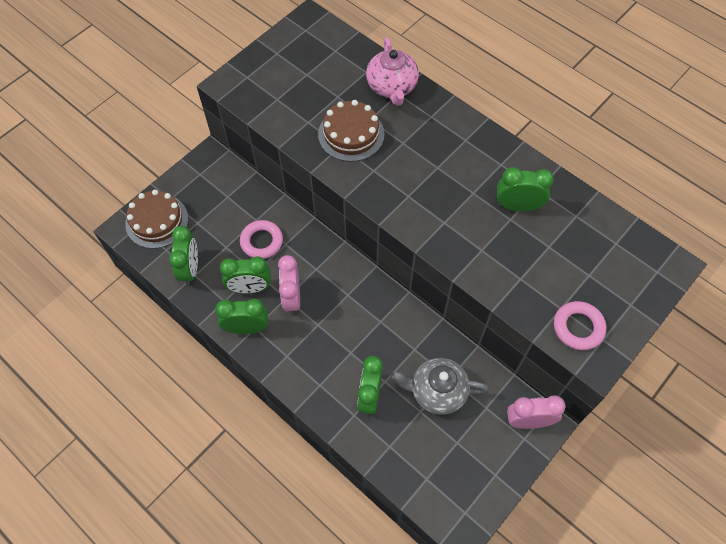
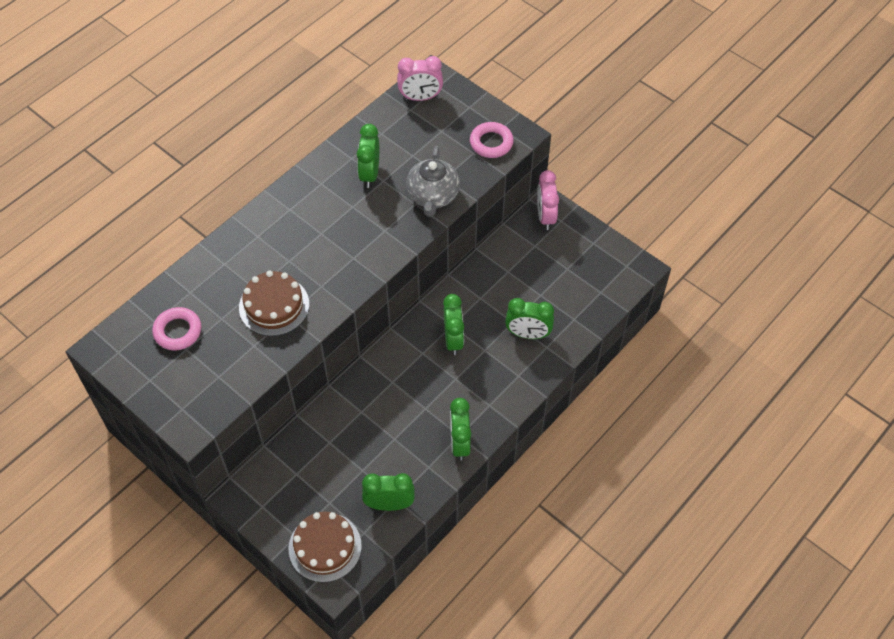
camera: 90 degrees left, 5 degrees down
green clock [220,256,271,294] -> green clock moved to [443,294,464,355]
pink ring [240,220,283,259] -> pink ring moved to [152,307,201,350]
pink clock [278,255,300,315] -> pink clock moved to [397,56,443,101]
pink teapot [366,38,419,106] -> none
grey teapot [391,358,488,415] -> grey teapot moved to [406,146,460,217]

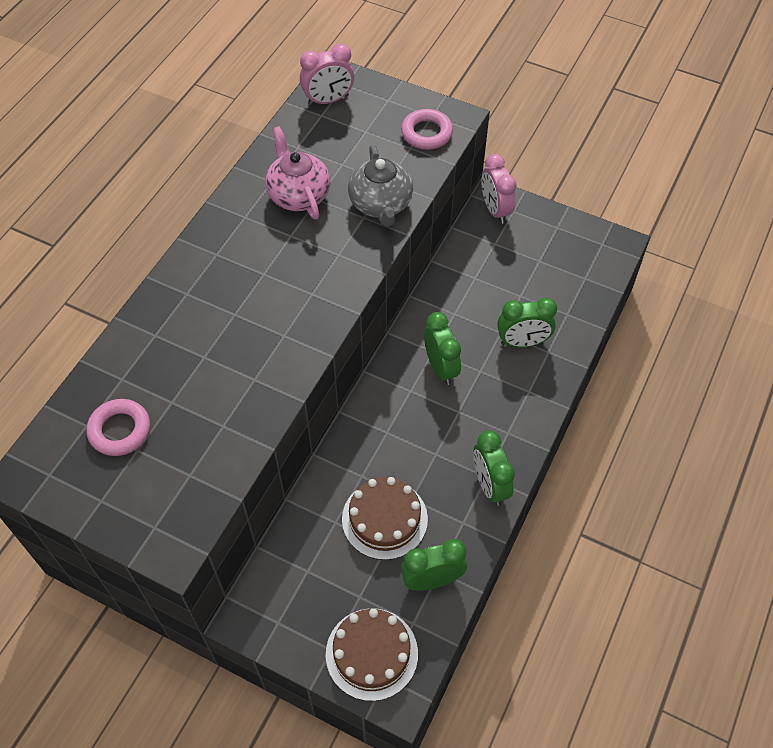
camera: 15 degrees left, 0 degrees up
brown cake [239,271,309,336] -> brown cake moved to [342,477,428,560]
green clock [357,124,379,188] -> pink teapot [265,126,330,220]

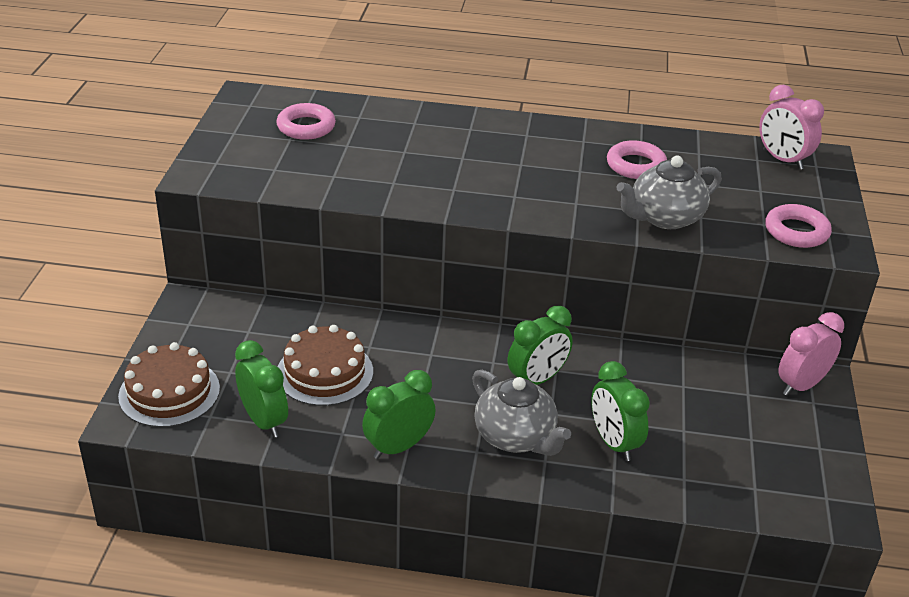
camera: 70 degrees right, 20 degrees down
pink teapot [265,126,330,220] -> pink ring [607,140,667,179]
none -> grey teapot [472,370,571,456]

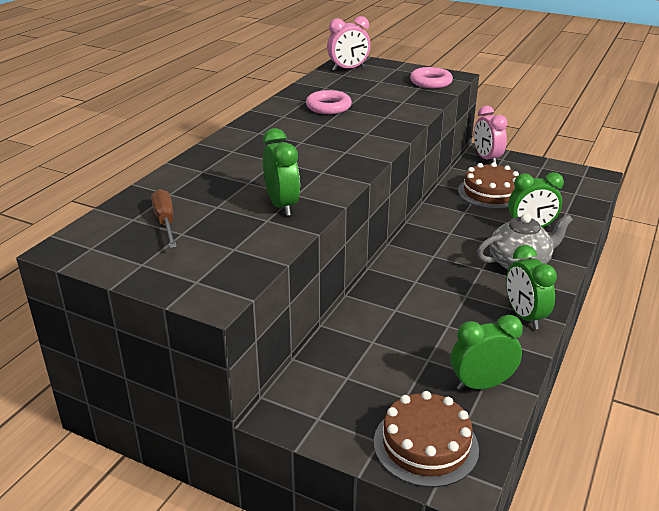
camera: 70 degrees left, 5 degrees down
pink ring [276,103,336,140] -> brown screwdriver [151,189,177,248]
brown cake [278,325,373,406] -> brown cake moved to [458,162,519,209]
green clock [508,306,573,385] -> green clock moved to [263,128,300,216]
grey teapot [616,155,722,229] -> none

